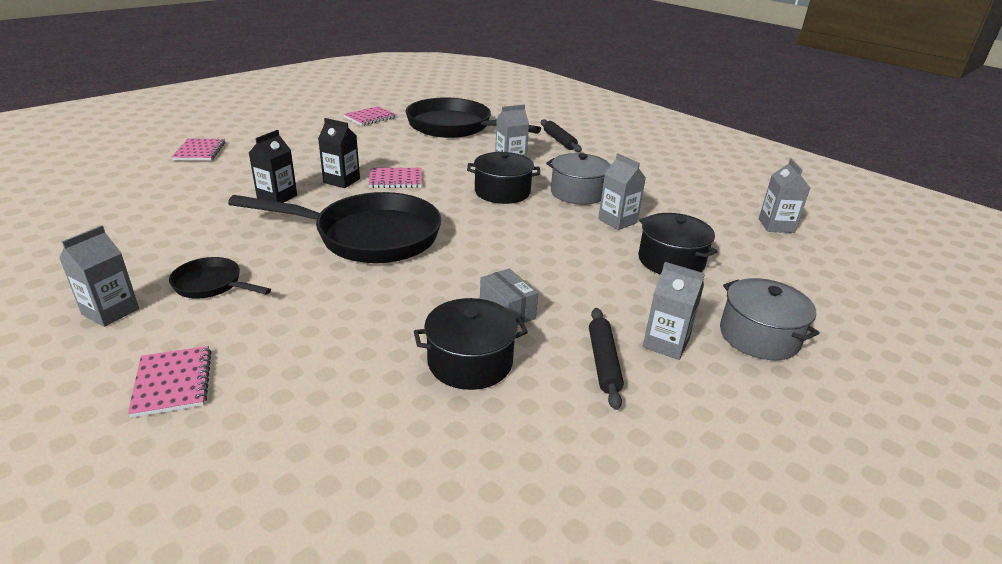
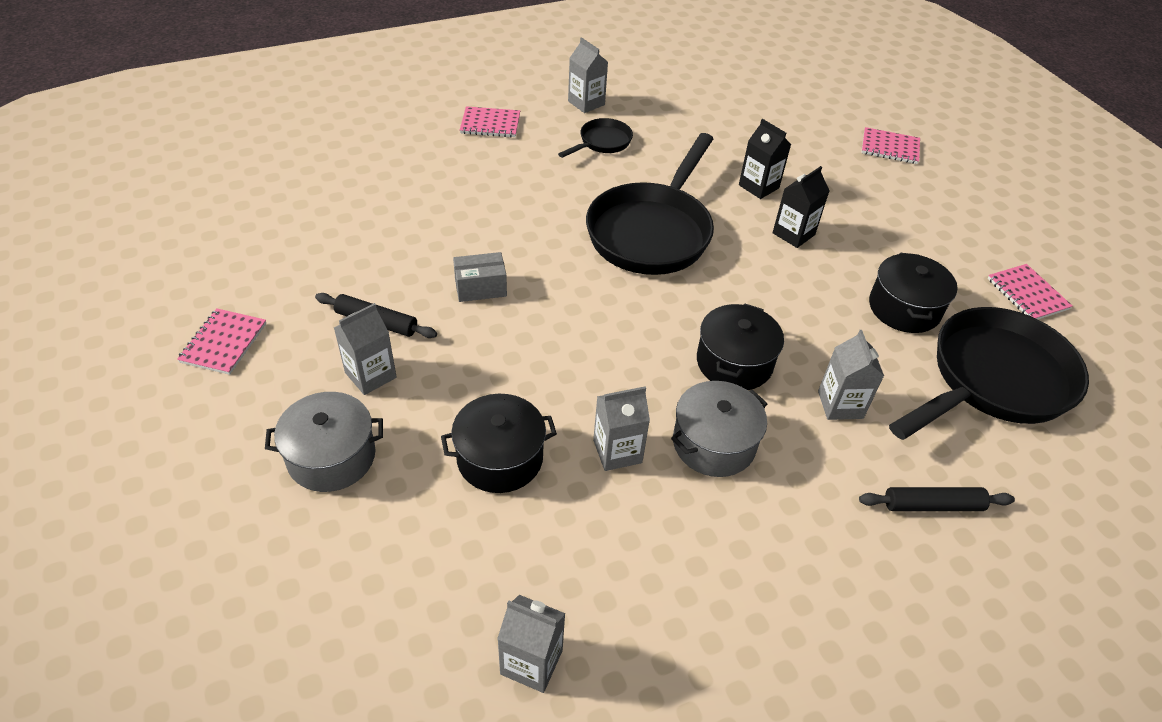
camera: 110 degrees right, 15 degrees up
pink notebook [368,168,422,188] -> pink notebook moved to [177,308,266,375]
black pot [414,298,528,390] -> black pot moved to [869,253,958,333]

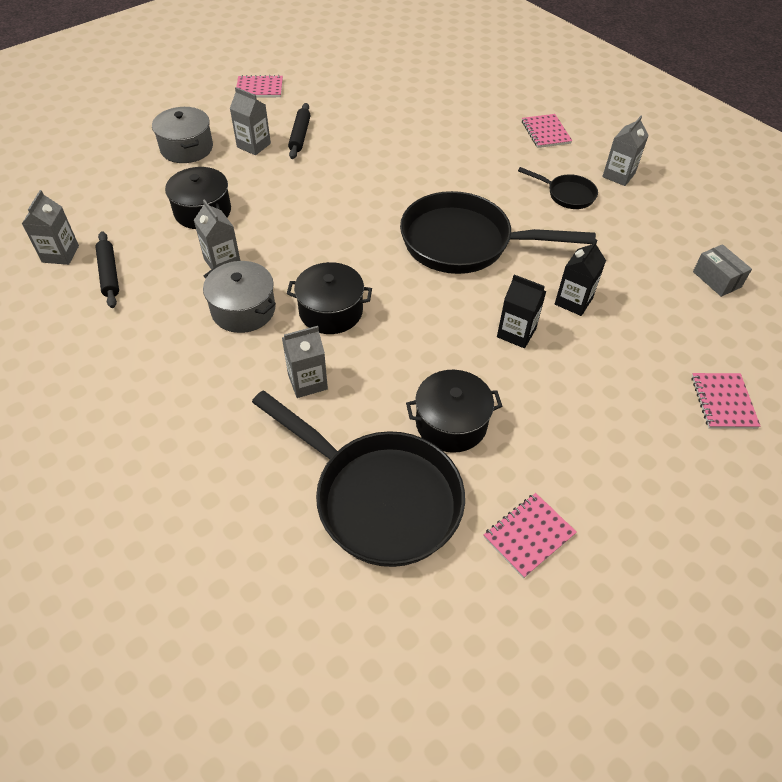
camera: 75 degrees right, 5 degrees up
grey box [453,252,507,302] -> grey box moved to [693,244,752,297]
black rolling pin [859,487,1015,511] -> black rolling pin moved to [96,231,119,308]

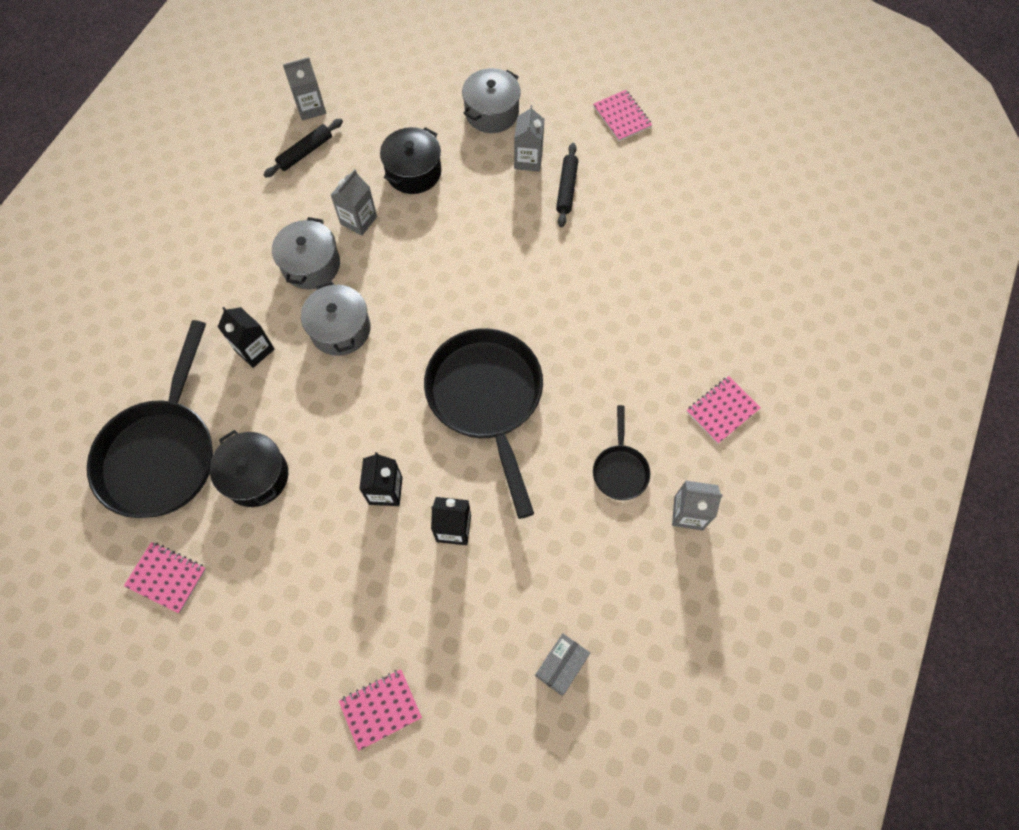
camera: 65 degrees right, 15 degrees up
grey carton [282,326,328,398] -> black carton [218,307,275,368]
black pot [287,262,372,334] -> grey pot [301,281,370,356]
black rolling pin [288,103,310,159] -> black rolling pin turned 60 degrees counterclockwise [556,143,578,227]

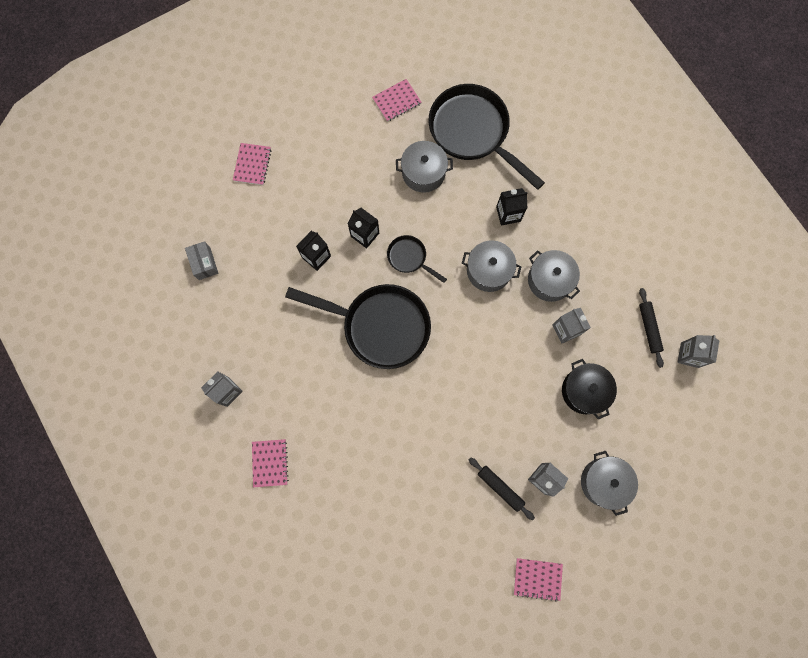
camera: 125 degrees right, 10 degrees up
black pot [210,430,288,507] -> grey pot [396,141,453,193]
black pan [593,405,650,500] -> black pan moved to [387,235,447,283]

